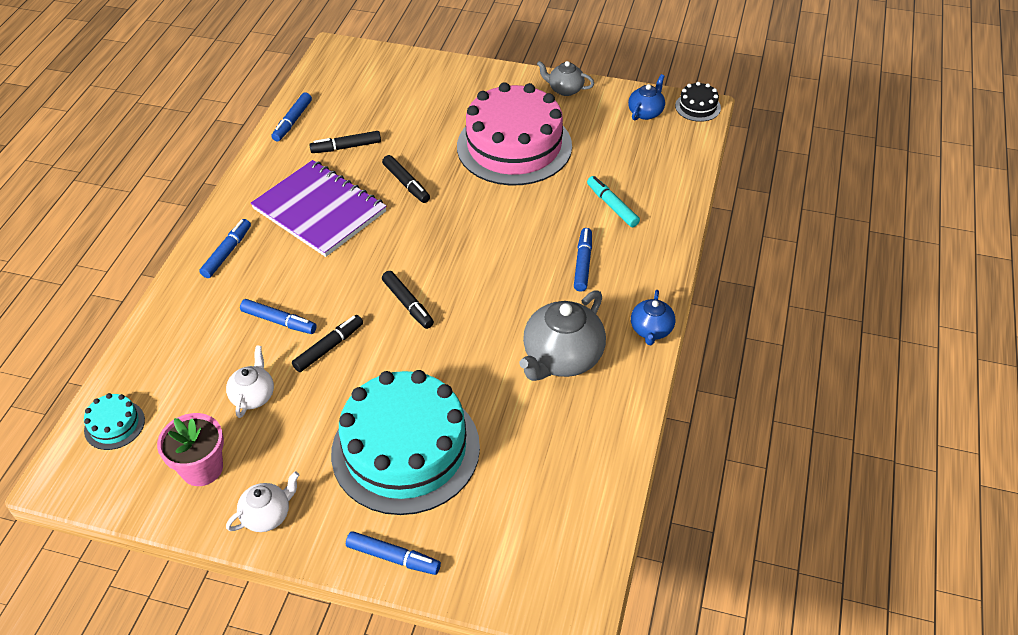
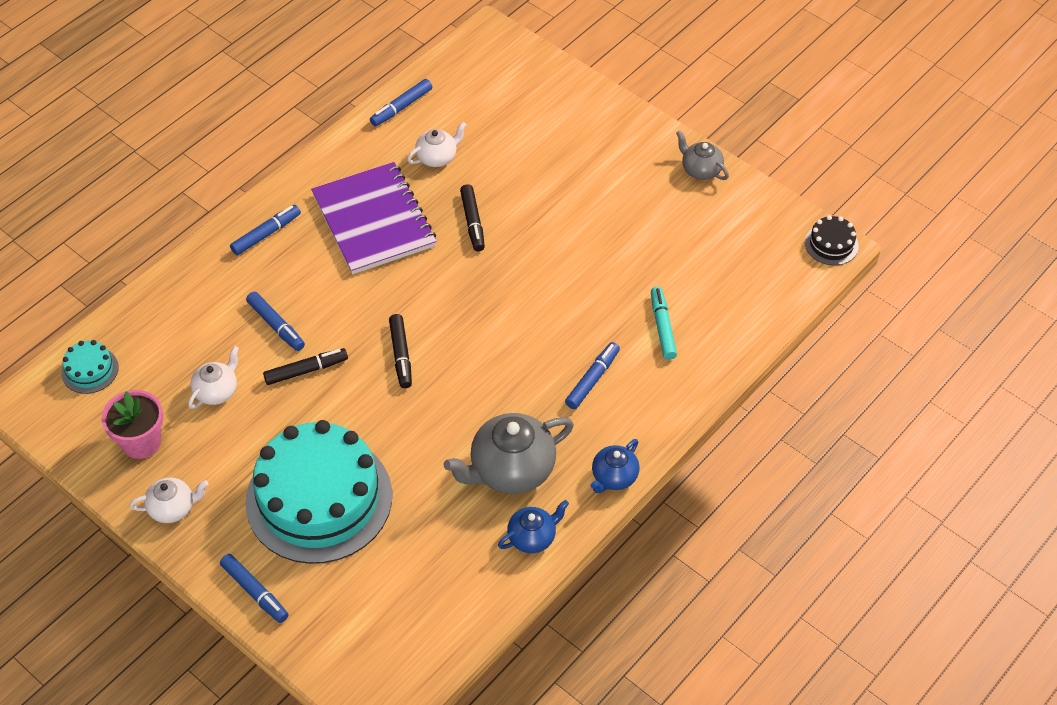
camera: 25 degrees right, 5 degrees up
black marker [309,131,381,153] -> white teapot [407,122,467,167]
pink cake [457,82,572,186] -> none
blue teapot [628,74,665,120] -> blue teapot moved to [498,500,569,553]

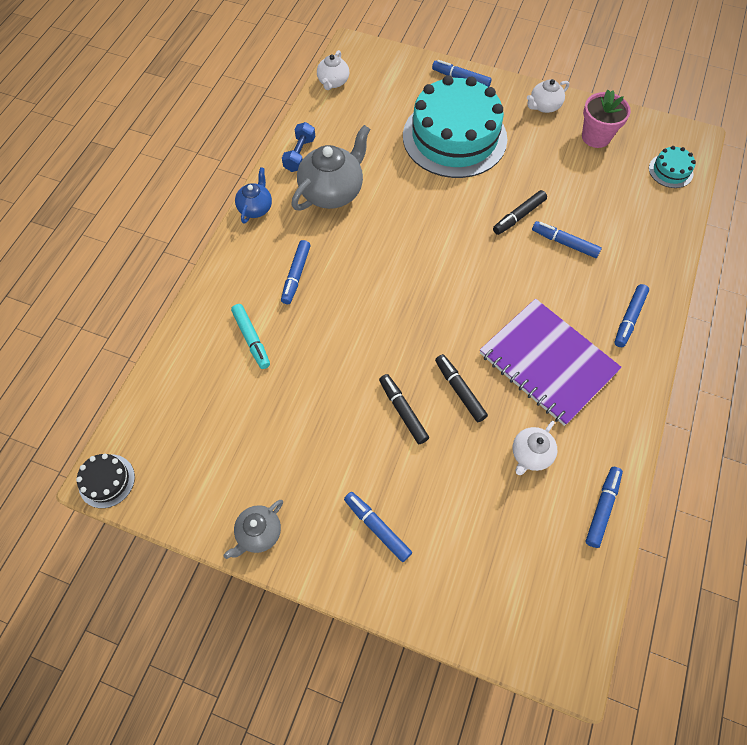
camera: 160 degrees right, 10 degrees up
white teapot [188,346,239,409] -> white teapot moved to [317,50,349,90]
black marker [389,314,412,388] -> black marker moved to [379,374,429,444]
blue teapot [498,500,569,553] -> blue dumbbell [282,122,315,172]
grey teapot [676,130,729,180] -> grey teapot turned 105 degrees clockwise [224,500,283,559]
none -> blue marker [344,492,412,562]

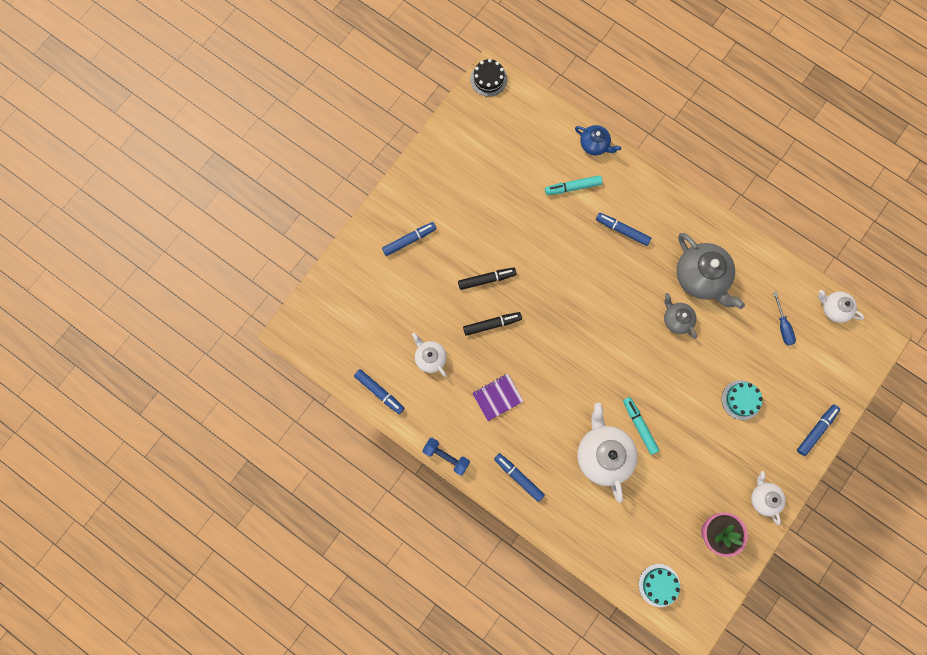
camera: 105 degrees right, 15 degrees up
grey teapot [224,500,283,559] -> grey teapot moved to [664,293,697,339]
blue teapot [235,167,272,224] -> blue teapot moved to [575,125,621,155]
blue dumbbell [282,122,315,172] -> blue dumbbell moved to [422,438,470,476]
turquoise cake [403,75,507,178] -> turquoise cake [722,380,763,420], size x0.41
purple notebook [480,299,622,426] -> purple notebook [472,374,524,421], size x0.47
black marker [493,190,547,235] -> turquoise marker [623,397,659,455]
blue marker [532,221,602,258] -> white teapot [577,403,638,503]
none -> blue screwdriver [773,291,796,345]

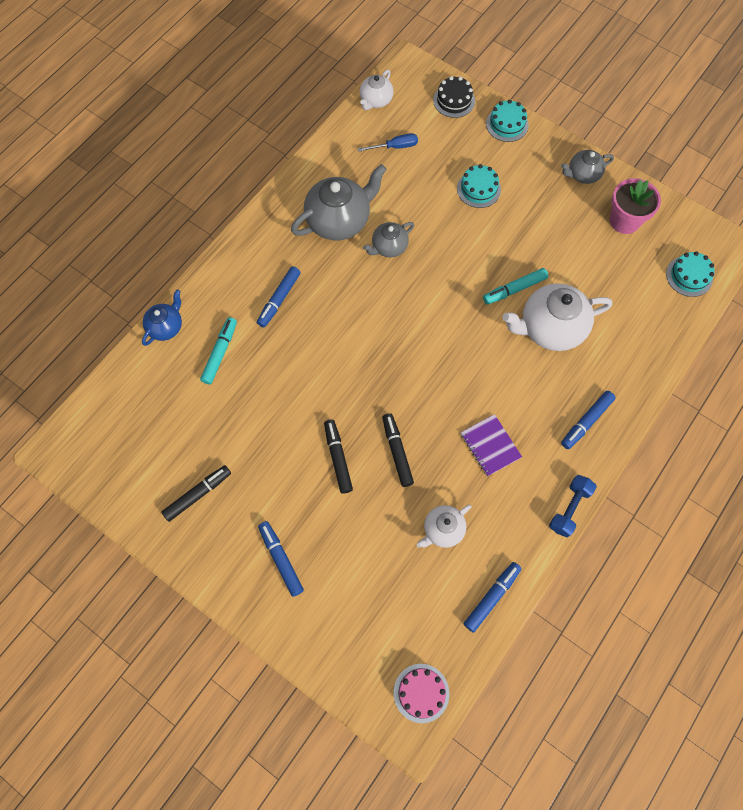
camera: 90 degrees left, 10 degrees down
black cake [470,59,507,97] -> black cake moved to [433,76,475,118]
turquoise marker [545,175,603,195] -> turquoise marker turned 150 degrees counterclockwise [200,317,237,385]
white teapot [751,471,786,525] -> grey teapot [561,150,614,184]
blue marker [797,404,840,456] -> turquoise cake [486,100,529,142]
none -> black marker [161,465,231,522]
none -> pink cake [394,664,449,723]

